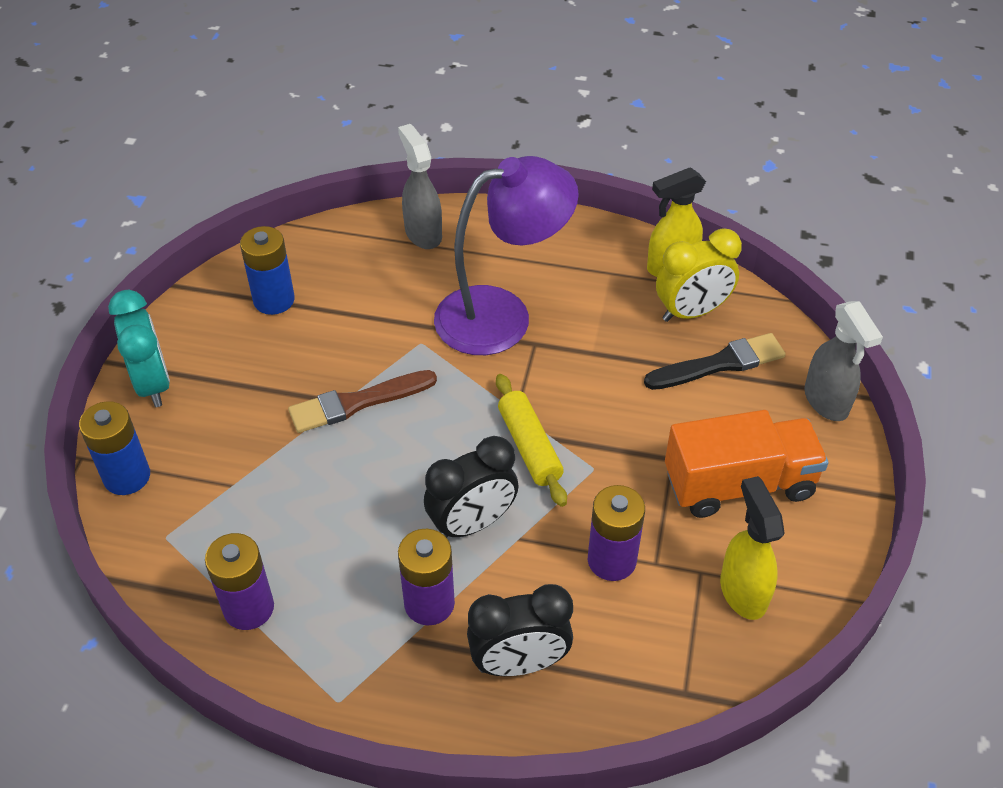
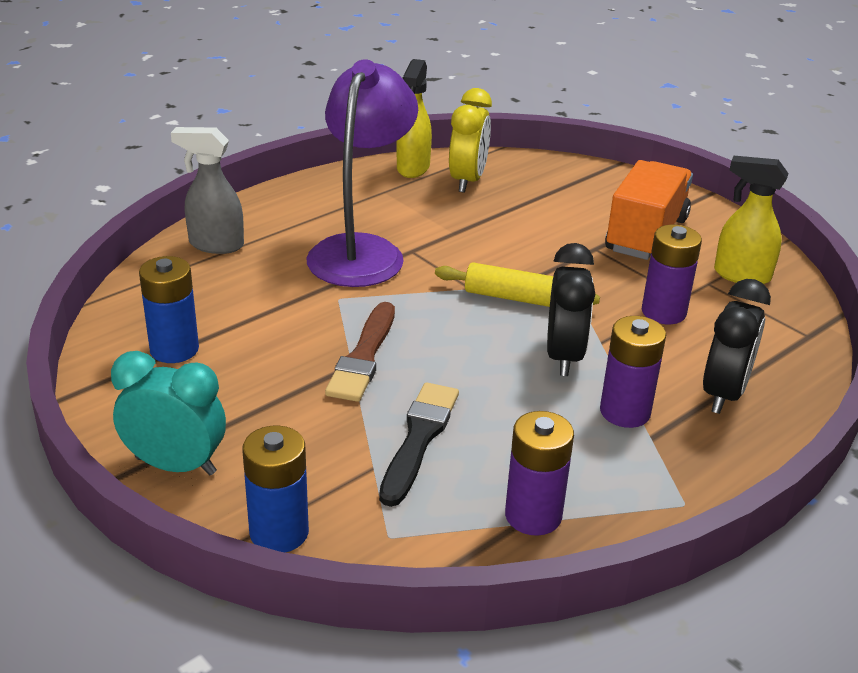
camera: 55 degrees left, 15 degrees down
black brush [644,333,786,390] -> black brush moved to [379,382,459,507]
grey spray bottle [804,301,883,421] -> none

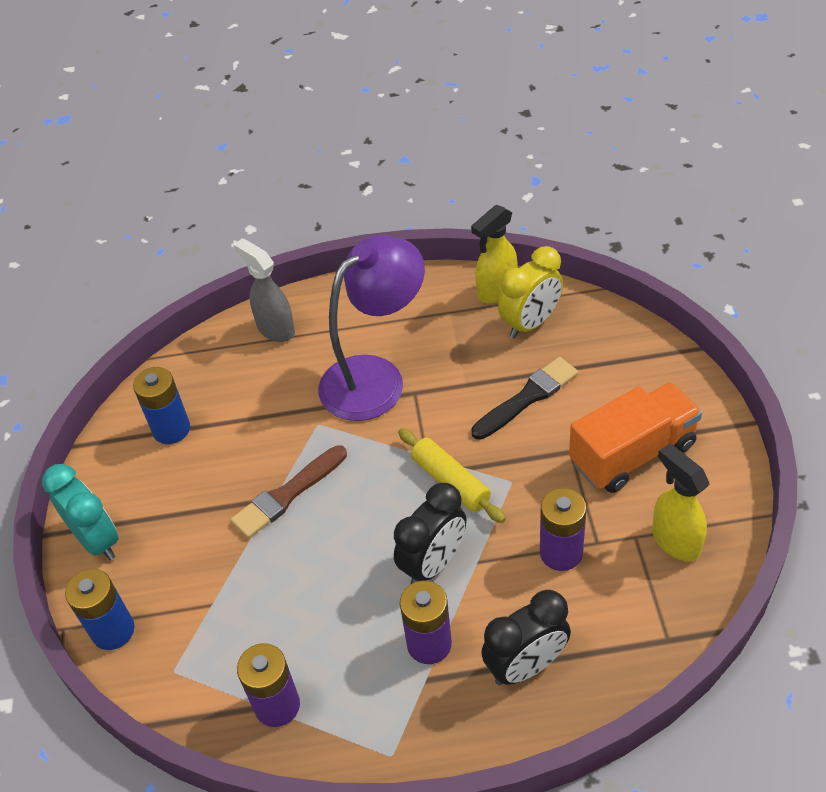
camera: 40 degrees right, 15 degrees up
black brush [379,382,459,507] -> black brush moved to [471,357,578,440]

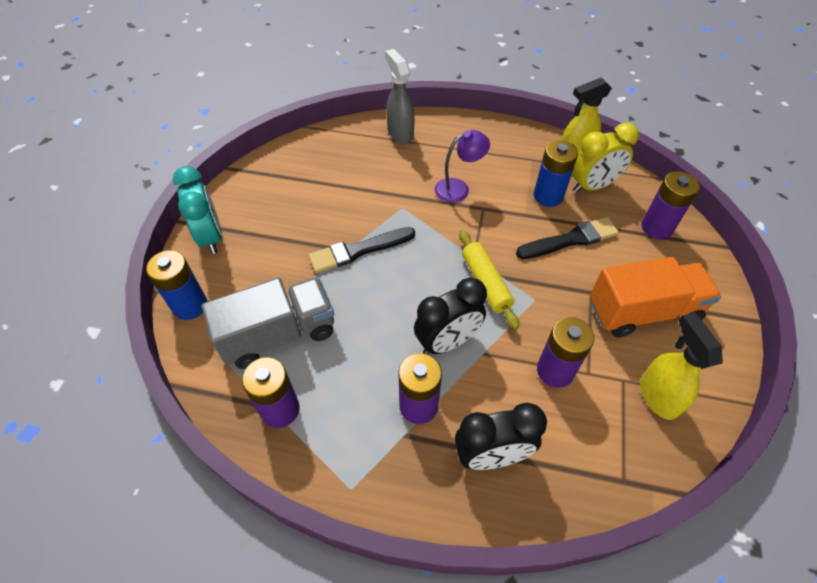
camera: 15 degrees right, 5 degrees up
blue battery [133,367,190,444] -> blue battery moved to [534,140,578,207]
brown brush [231,445,347,539] -> black brush [309,227,415,273]
purple lamp [318,235,425,421] -> purple lamp [435,130,490,203], size x0.51
none -> grey truck [202,277,334,369]
none -> purple battery [641,172,700,239]

